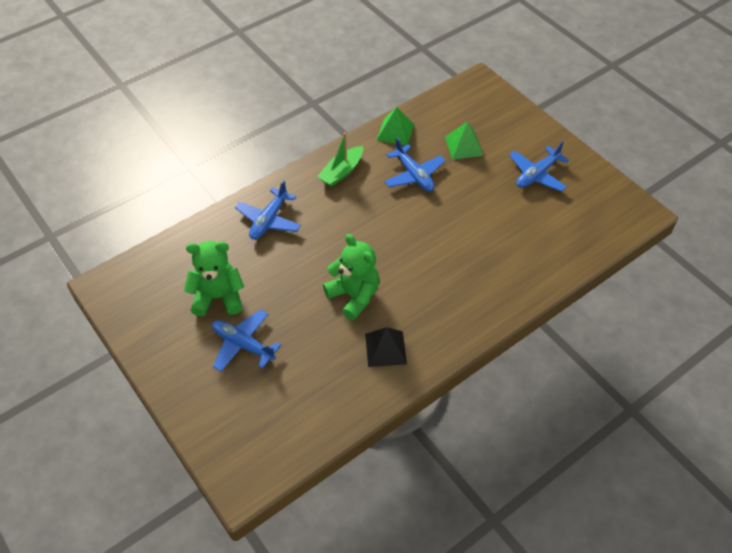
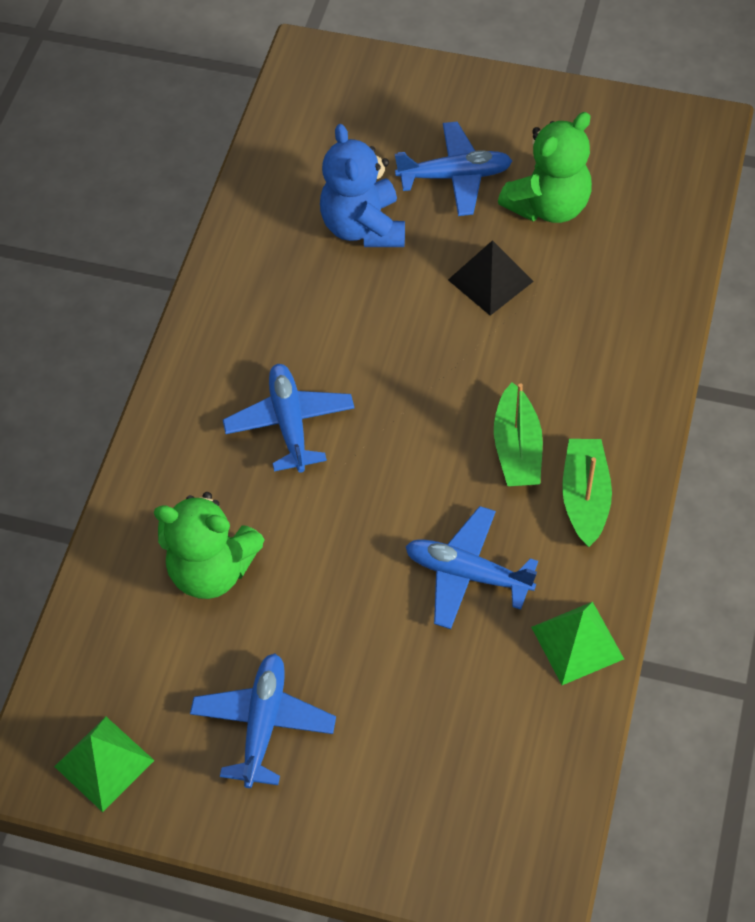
camera: 145 degrees right, 5 degrees up
blue plane [235,180,301,240] -> blue plane moved to [223,364,354,473]
green teddy bear [323,234,379,320] -> green teddy bear moved to [154,492,265,599]
black pyramid [365,327,407,367] -> black pyramid moved to [448,240,534,316]
green pyramid [445,121,484,160] -> green pyramid moved to [54,717,155,812]
none -> blue teddy bear [320,124,405,247]
none -> green boat [494,382,543,486]

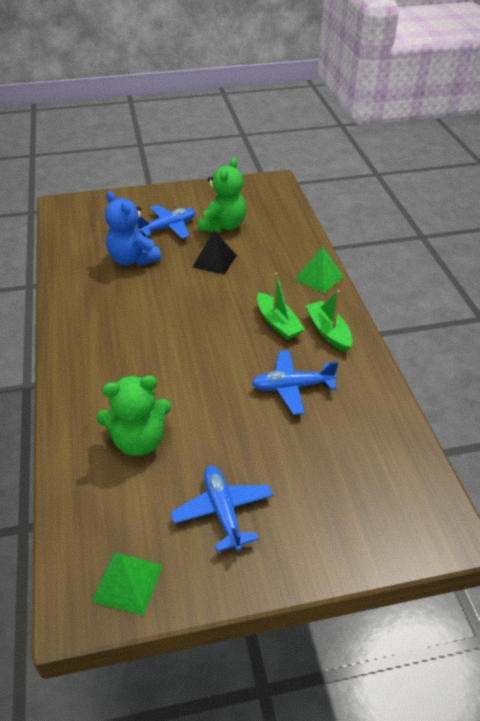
camera: 30 degrees left, 15 degrees down
blue plane [223,364,354,473] -> none
green pyramid [531,602,624,685] -> green pyramid moved to [295,247,344,294]

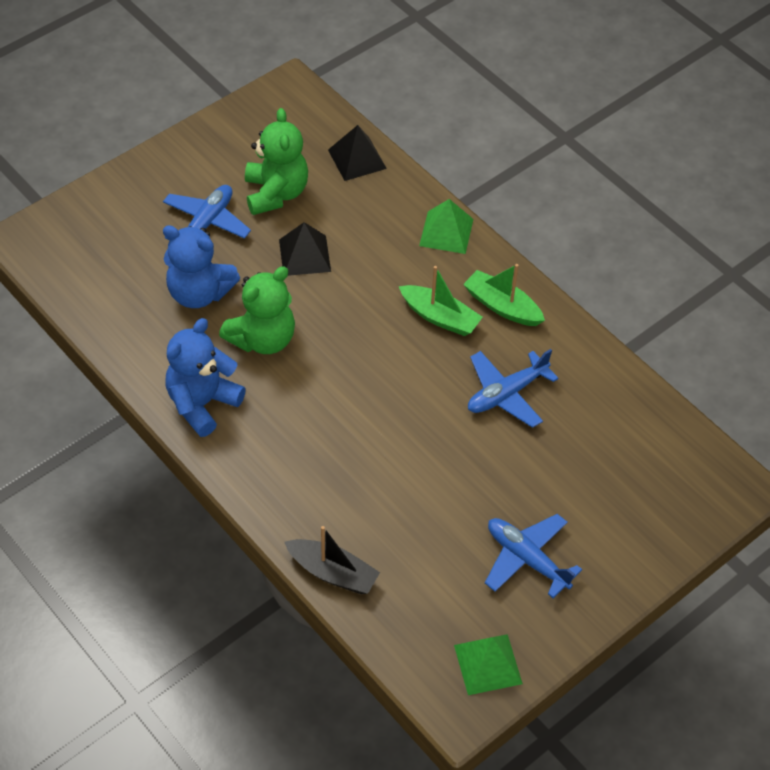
camera: 30 degrees left, 10 degrees up
green teddy bear [97,376,171,456] -> green teddy bear moved to [219,266,295,354]
none -> blue teddy bear [166,318,246,437]
none -> black boat [284,526,380,594]
none -> black pyramid [328,125,387,181]

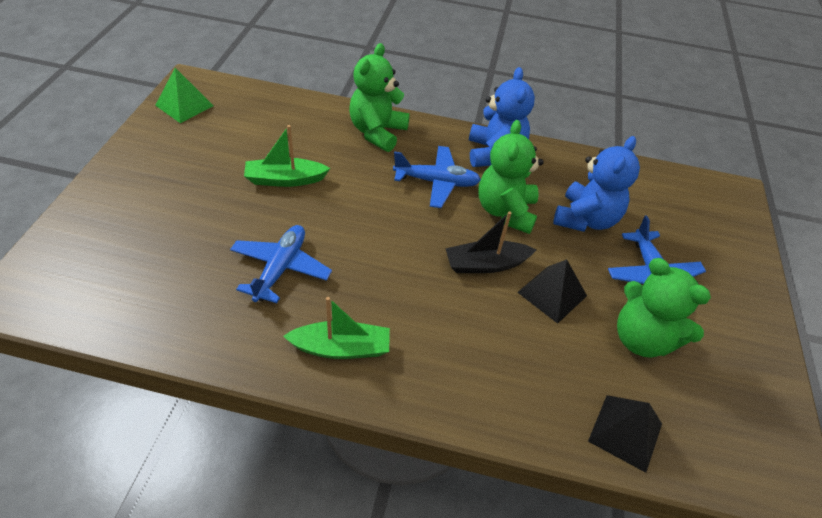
camera: 140 degrees right, 5 degrees down
blue teddy bear [163,225,240,308] -> blue teddy bear turned 135 degrees clockwise [553,136,640,232]
black boat [284,526,380,594] -> black boat moved to [446,212,536,273]
green boat [399,266,483,336] -> green boat moved to [244,125,330,187]
green pyramid [419,199,474,254] -> none
blue plane [485,514,582,598] -> blue plane moved to [393,146,481,208]
none -> green teddy bear [349,43,410,152]

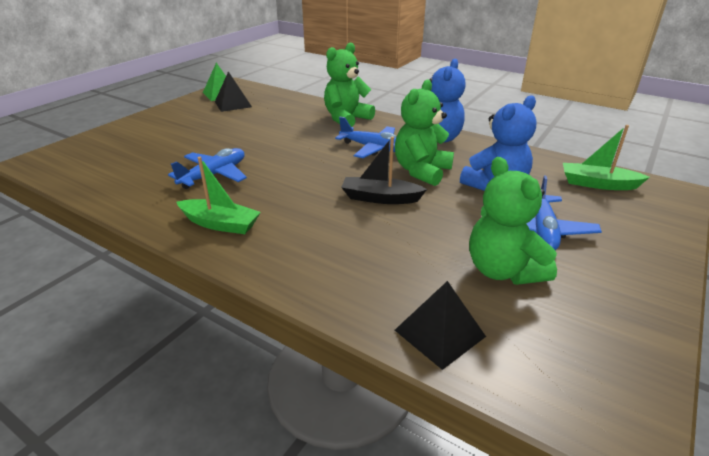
camera: 25 degrees right, 15 degrees down
green boat [244,125,330,187] -> green boat moved to [563,125,650,190]
black pyramid [517,259,587,324] -> black pyramid moved to [215,71,252,112]

